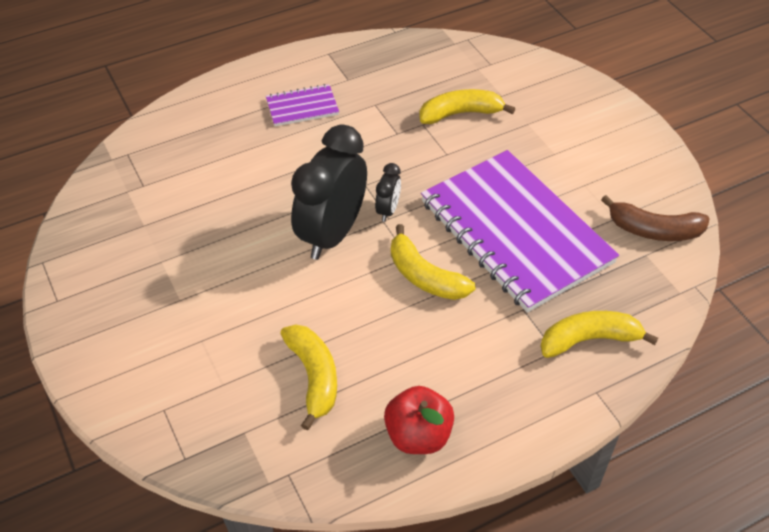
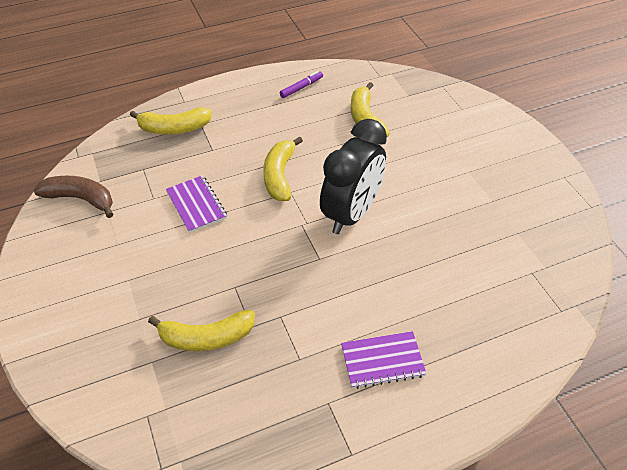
camera: 175 degrees left, 0 degrees up
black clock [375,163,401,222] -> none
red apple [384,386,454,454] -> purple marker [280,71,323,98]
yellow banana [391,224,475,300] -> yellow banana turned 135 degrees counterclockwise [263,136,303,201]
purple notebook [421,150,619,313] -> purple notebook [166,175,227,233], size x0.43

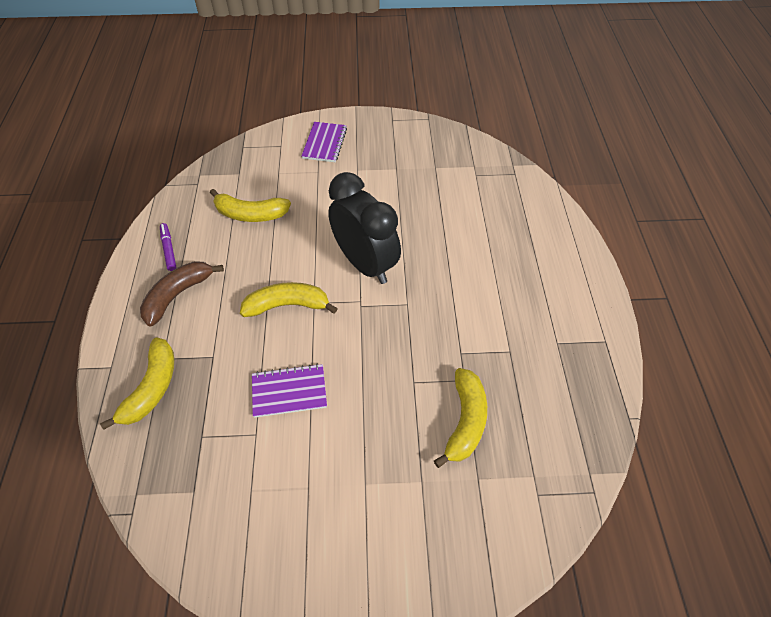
camera: 70 degrees left, 5 degrees up
brown banana [33,176,113,218] -> brown banana moved to [140,261,224,327]
yellow banana [263,136,303,201] -> yellow banana turned 150 degrees clockwise [240,282,338,317]
purple notebook [341,331,427,389] -> purple notebook moved to [301,122,347,162]

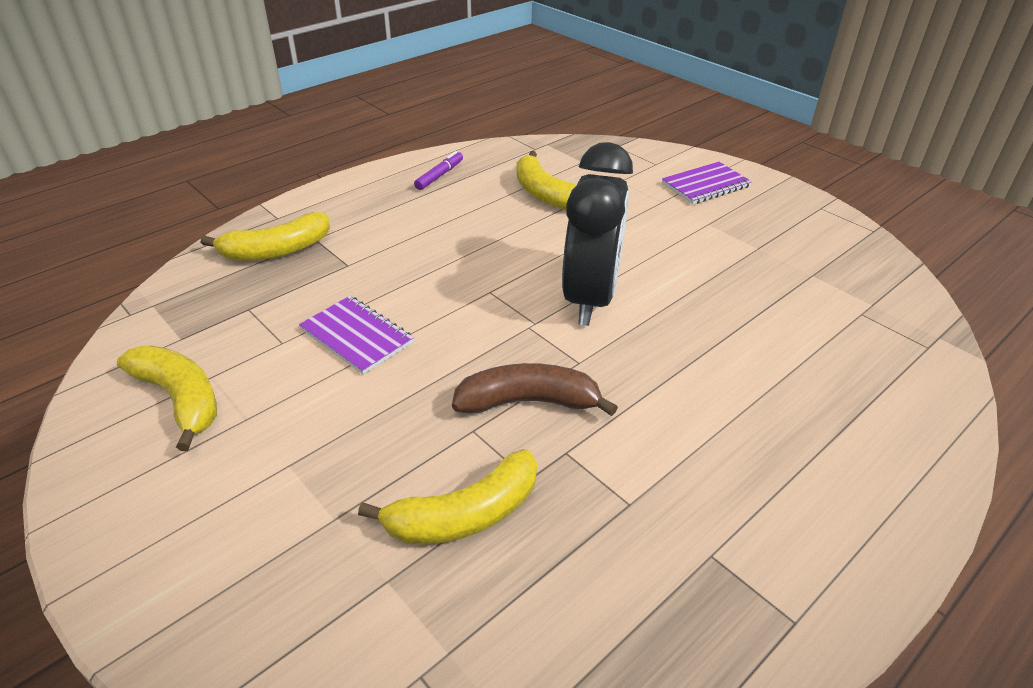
camera: 50 degrees right, 15 degrees down
brown banana [140,261,224,327] -> brown banana moved to [452,363,618,416]
yellow banana [240,282,338,317] -> yellow banana moved to [117,346,217,451]

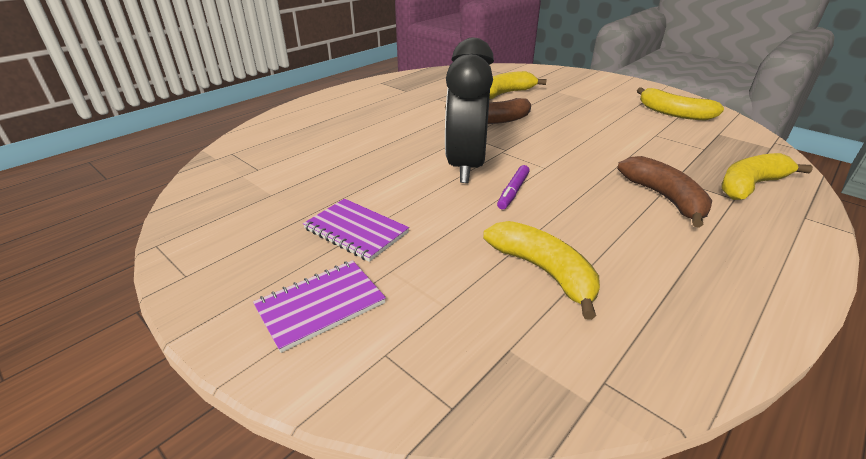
camera: 175 degrees right, 5 degrees down
purple notebook [299,296,414,375] -> purple notebook moved to [303,198,409,262]
purple marker [414,151,463,190] -> purple marker moved to [497,165,530,209]
none -> brown banana [617,156,712,228]

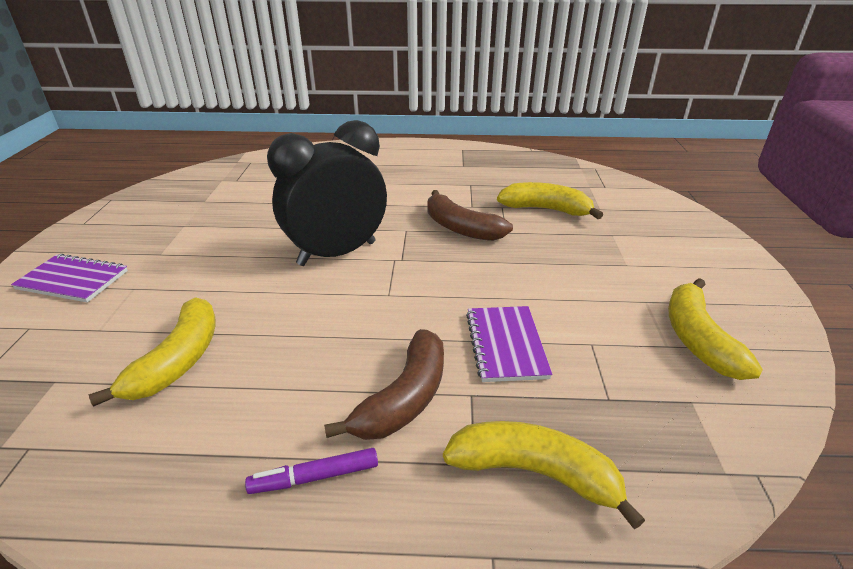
camera: 50 degrees right, 0 degrees up
purple notebook [303,198,409,262] -> purple notebook moved to [466,306,552,382]
purple marker [497,165,530,209] -> purple marker moved to [245,448,378,494]

